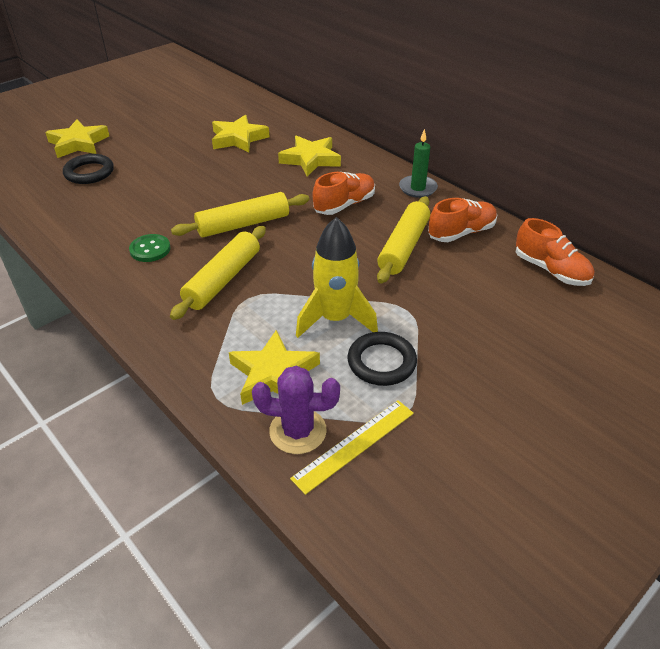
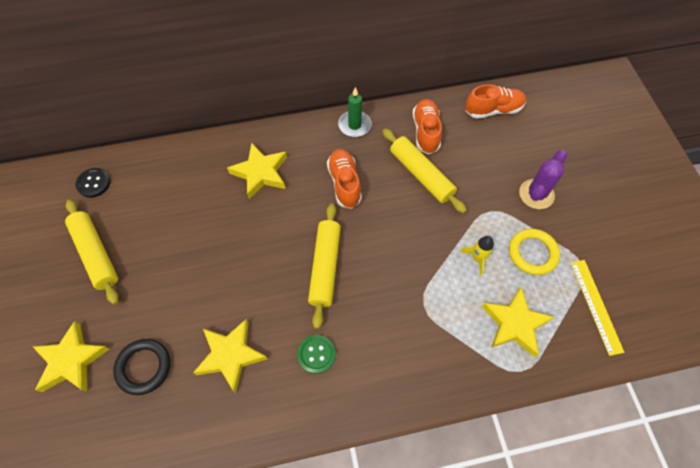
camera: 60 degrees left, 20 degrees up
yellow rolling pin [170,226,266,320] -> yellow rolling pin moved to [65,200,119,305]
yellow star [212,115,270,153] -> yellow star moved to [193,319,267,393]
purple cactus [252,366,340,454] -> purple cactus moved to [519,150,567,209]
yellow rocket [296,217,378,338] -> yellow rocket [460,236,494,276], size x0.52
black ring [348,332,417,386] -> yellow ring [509,229,560,275]
none -> black button [75,168,111,198]

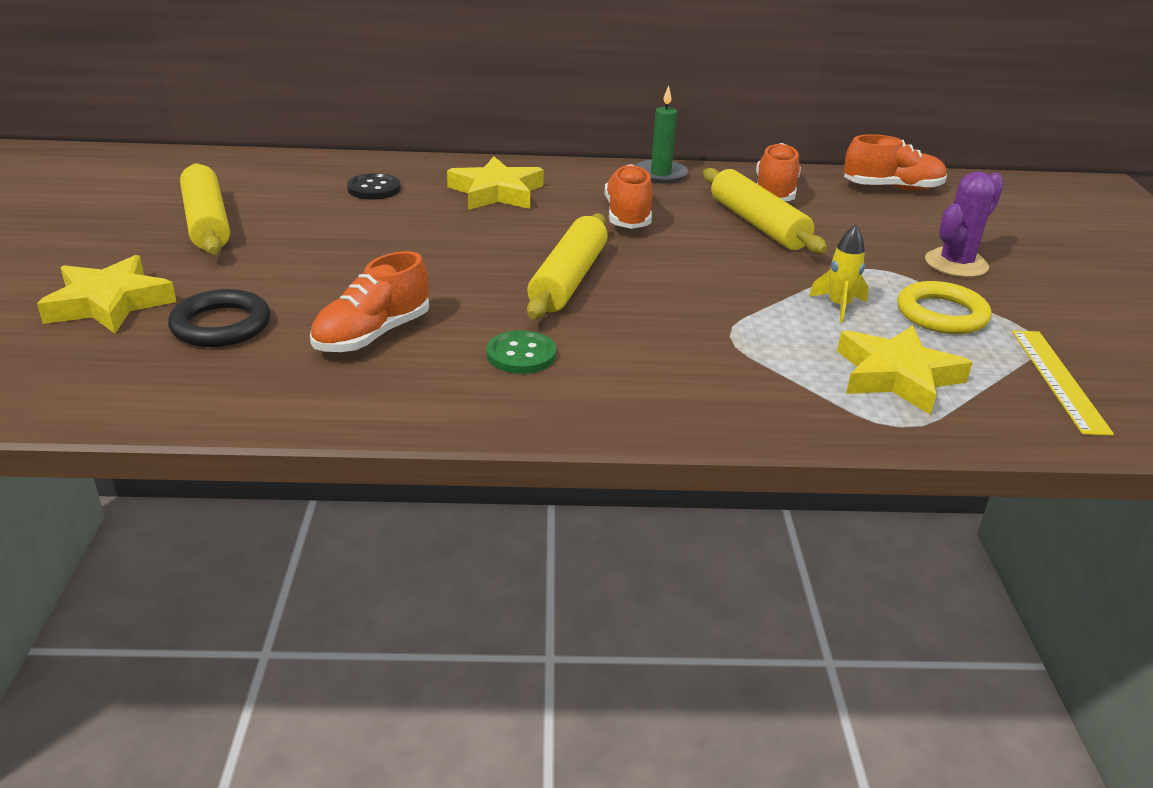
camera: 10 degrees right, 30 degrees down
black button [75,168,111,198] -> black button moved to [347,173,401,200]
yellow star [193,319,267,393] -> orange shoe [310,251,429,352]

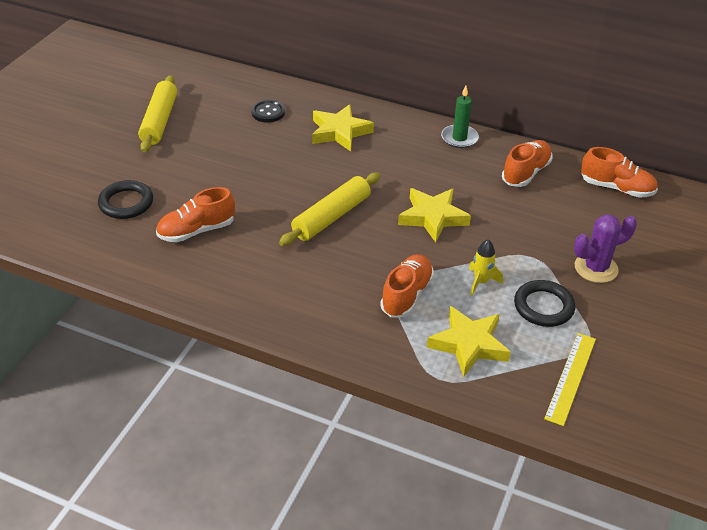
camera: 25 degrees right, 10 degrees up
yellow star [37,255,176,334] -> yellow star moved to [398,188,471,243]
green button [487,330,556,374] -> none
orange shoe [605,164,652,229] -> orange shoe moved to [380,254,434,318]
yellow rolling pin [703,168,827,254] -> none
yellow ring [897,281,991,334] -> black ring [514,280,576,327]

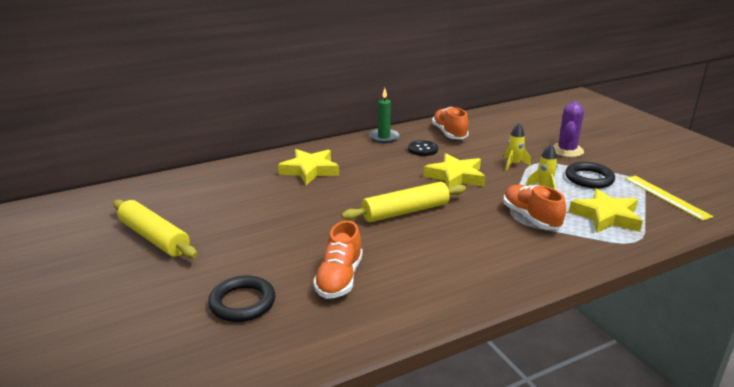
camera: 50 degrees left, 15 degrees down
black button [251,100,285,123] -> black button moved to [408,140,438,156]
yellow rolling pin [279,172,380,246] -> yellow rolling pin turned 75 degrees clockwise [341,182,466,222]
orange shoe [581,147,658,197] -> none
none -> yellow rocket [504,123,531,171]

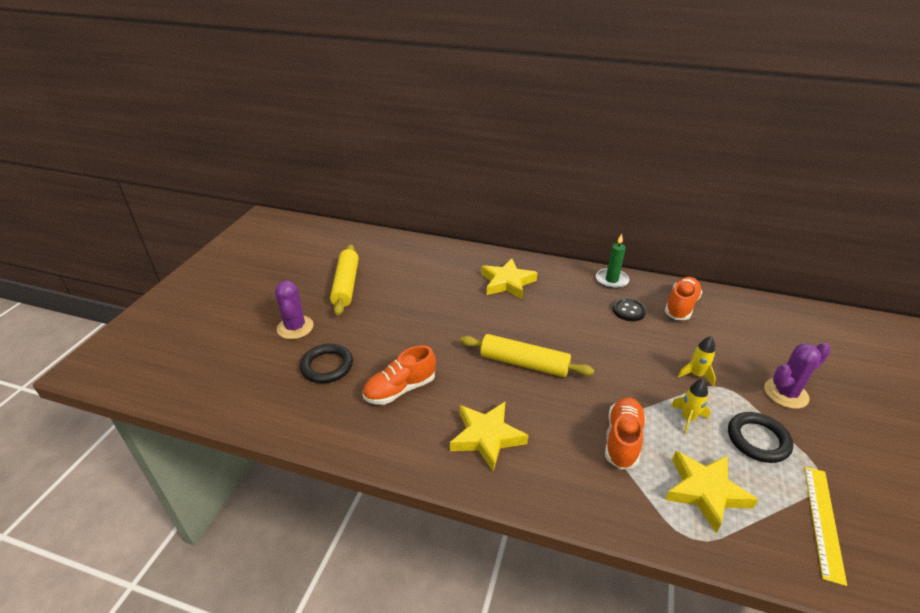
camera: 45 degrees right, 10 degrees up
yellow star [424,153,485,188] -> yellow star moved to [450,402,528,472]
none -> purple cactus [275,280,314,339]

